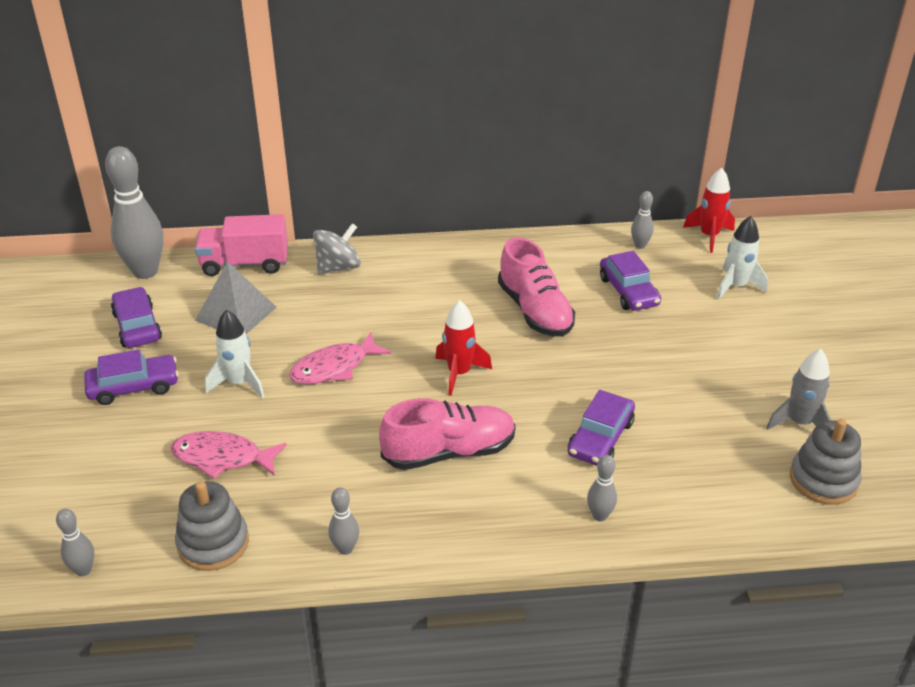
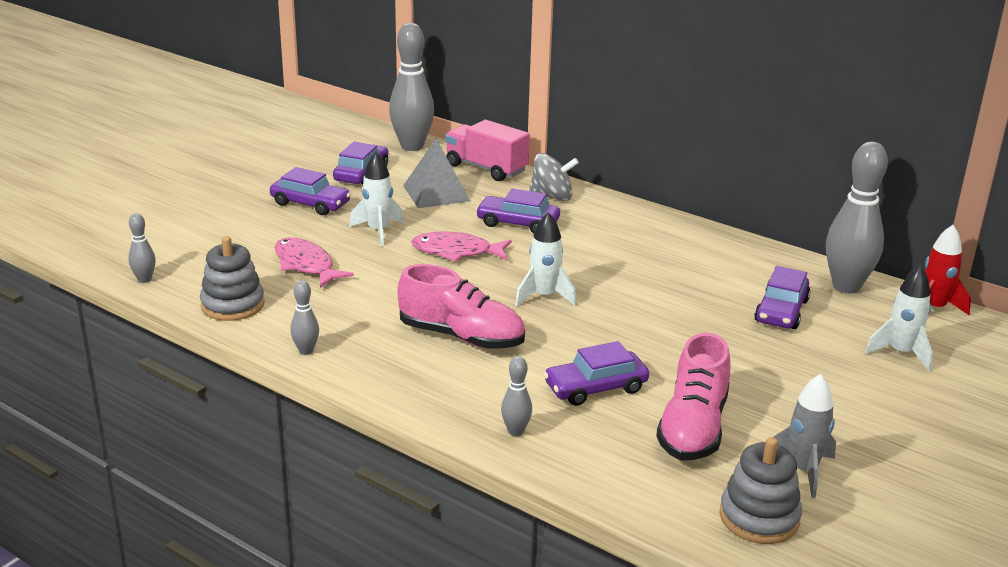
camera: 40 degrees right, 10 degrees down
red rocket [435,300,492,396] -> white rocket [515,212,576,306]
pink shoe [498,237,575,337] -> pink shoe moved to [656,333,730,460]
grey bowling pin [631,191,654,249] -> grey bowling pin [826,142,888,293], size x2.16
none -> purple car [476,188,560,233]

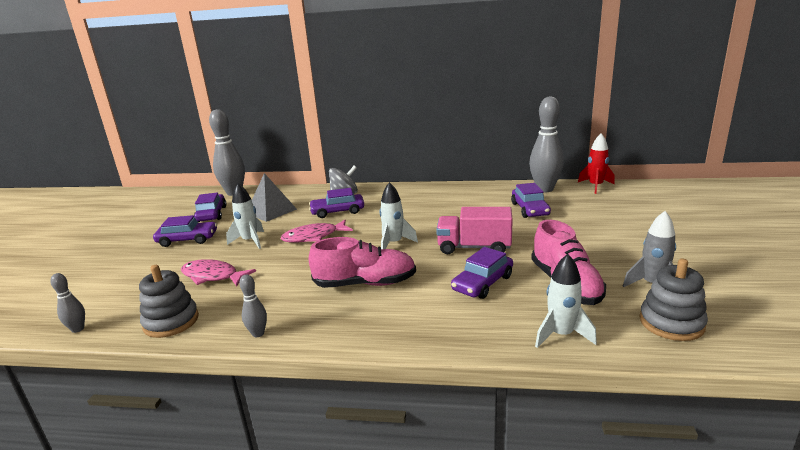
camera: 25 degrees left, 5 degrees down
pink truck [445,120,530,181] -> pink truck moved to [436,207,513,254]
grey bowling pin [501,356,532,436] -> none
white rocket [865,265,933,371] -> white rocket moved to [535,254,597,348]

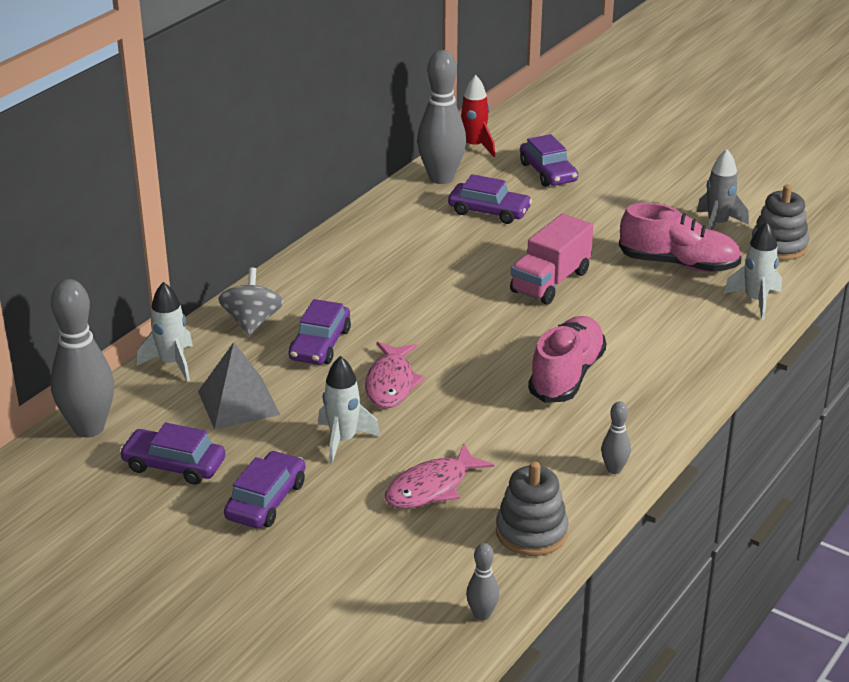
camera: 65 degrees left, 10 degrees up
white rocket [379,182,418,249] -> white rocket moved to [137,282,193,382]
purple car [451,247,513,299] -> purple car moved to [520,134,578,187]

